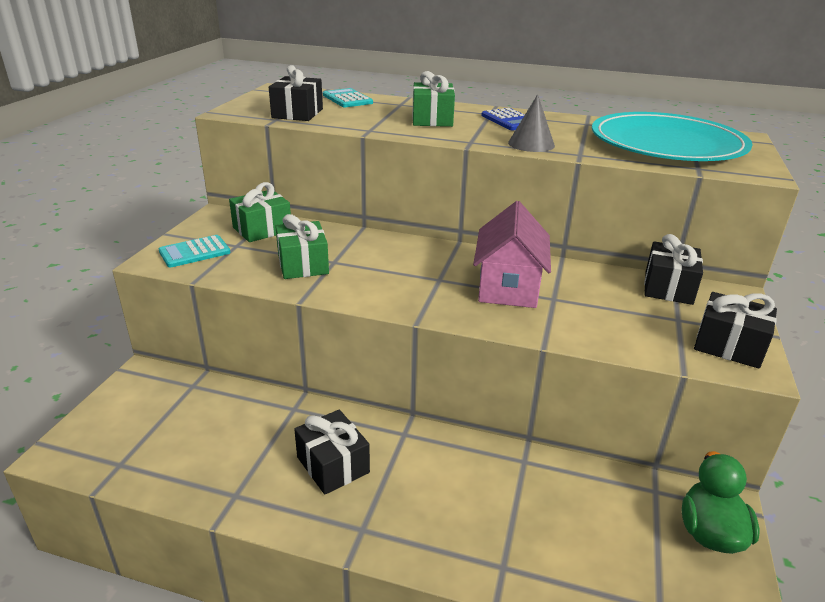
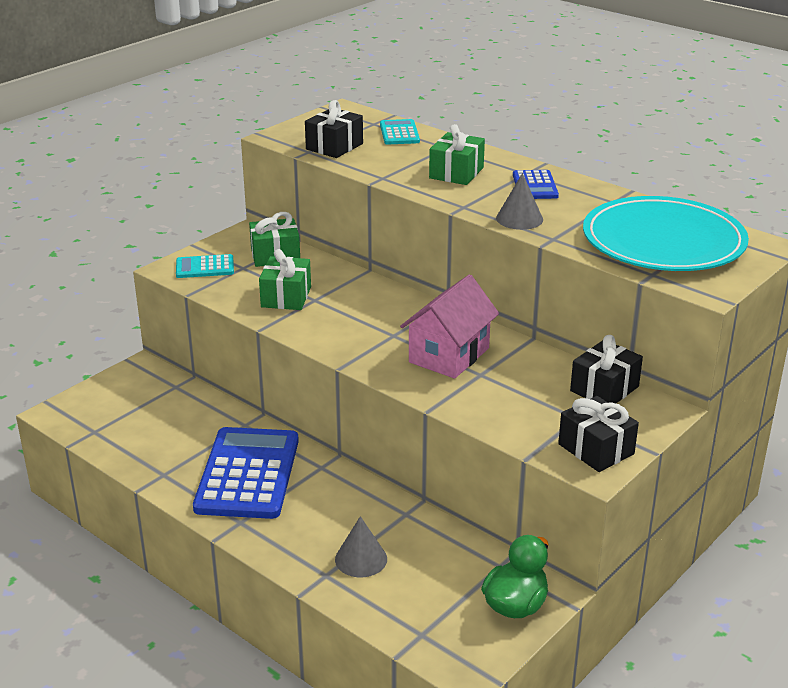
camera: 25 degrees right, 0 degrees up
black gift [294,410,370,495] -> blue calculator [193,427,299,519]
none -> grey cone [335,516,387,577]

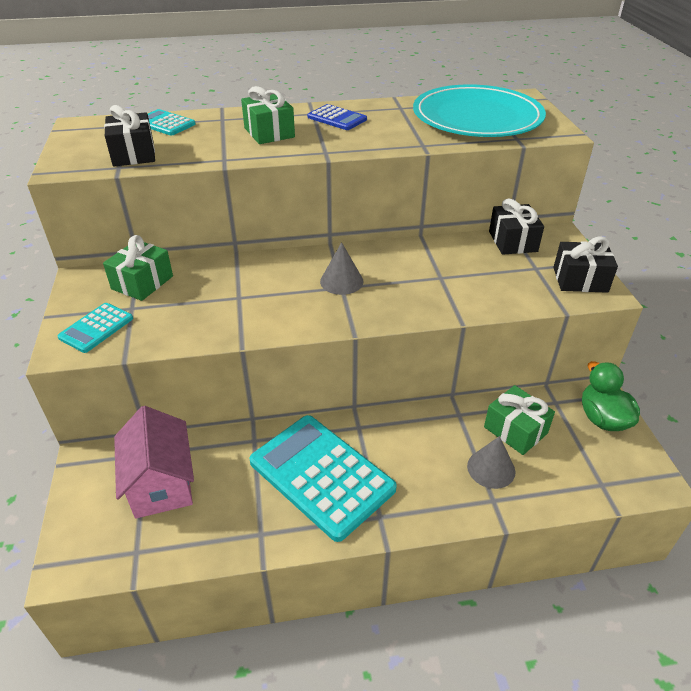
camera: 50 degrees left, 10 degrees up
blue calculator [193,427,299,519] -> turquoise calculator [249,415,397,542]
green gift [259,249,311,310] -> green gift moved to [484,385,555,455]
pink house [400,275,499,379] -> pink house moved to [114,406,194,519]
grey cone [496,173,543,230] -> grey cone moved to [320,242,364,295]

